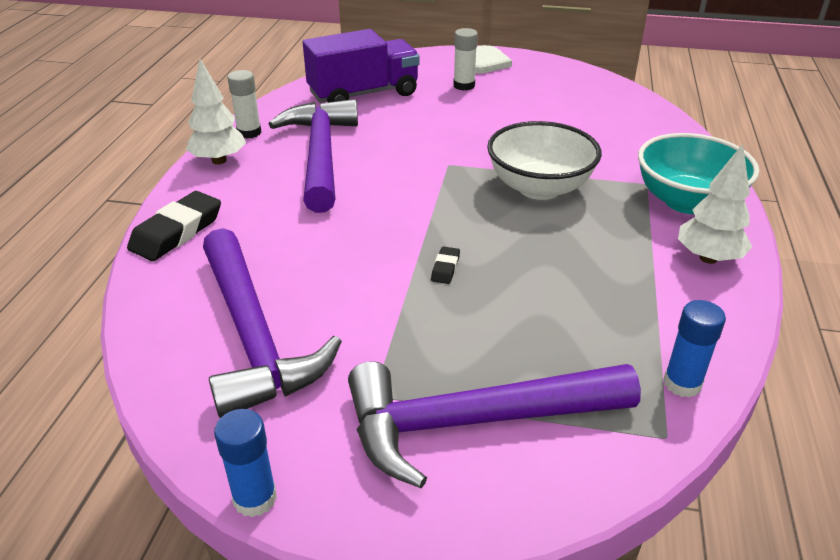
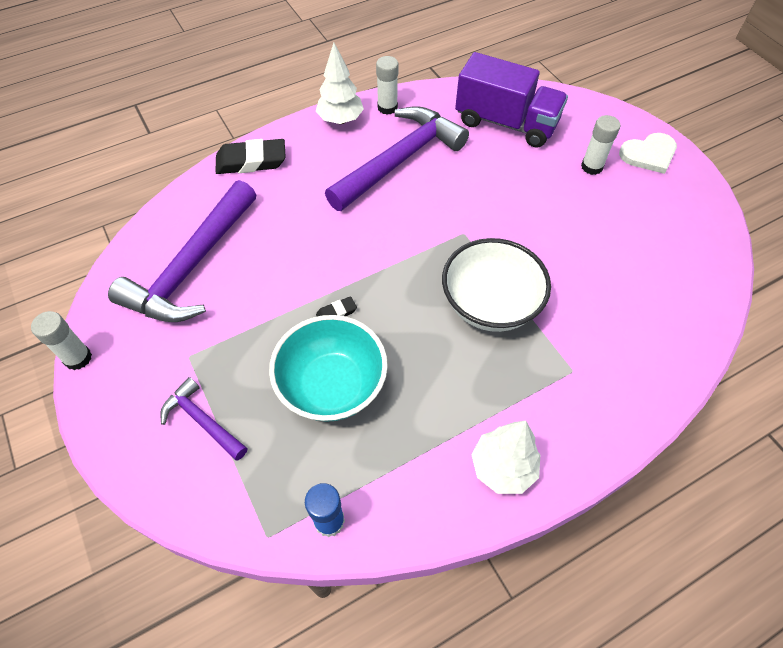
camera: 50 degrees right, 20 degrees up
blue glue stick [214,409,277,517] -> white glue stick [31,311,92,370]
purple hammer [348,361,641,488] -> purple hammer [160,377,247,461], size x0.50
turquoise bowl [638,133,759,214] -> turquoise bowl moved to [269,315,388,422]

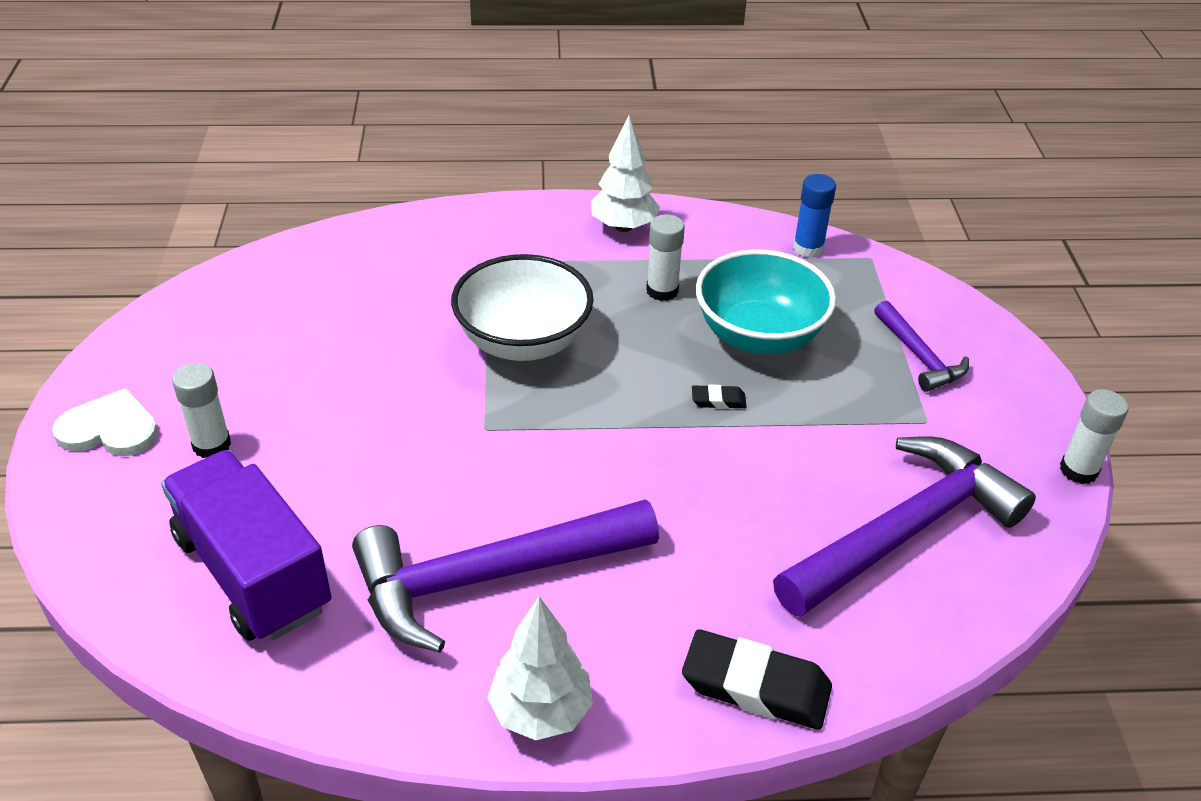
camera: 155 degrees left, 15 degrees down
white glue stick [376,56,398,115] -> white glue stick moved to [646,214,685,301]

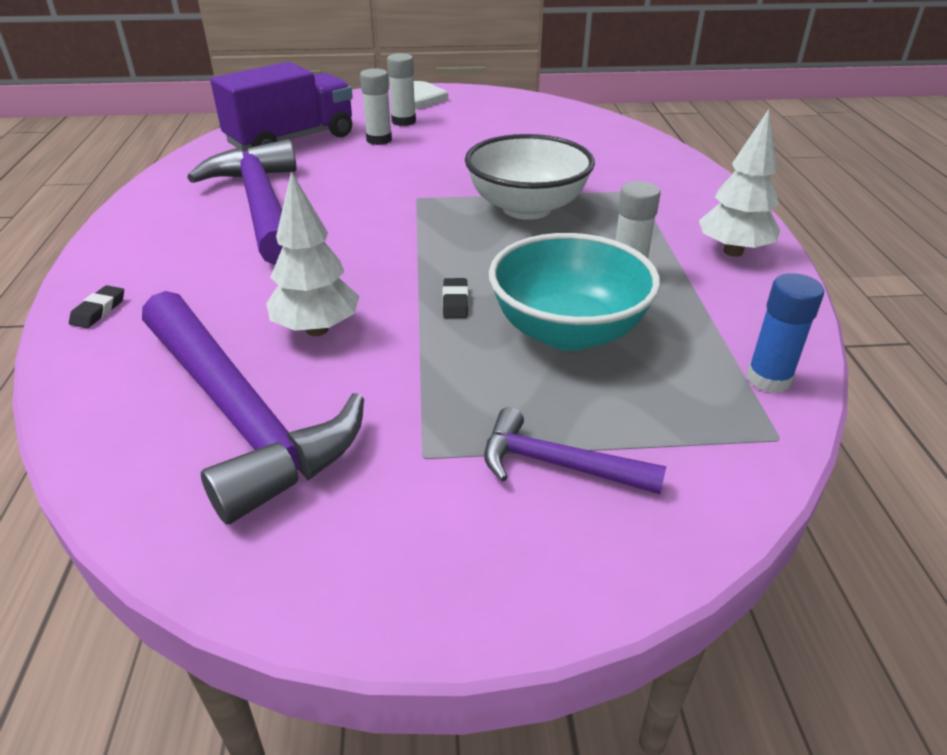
camera: 90 degrees right, 5 degrees down
white tree [487,596,593,740] -> white tree moved to [266,171,359,336]
black eraser [682,629,832,730] -> black eraser [69,285,124,328], size x0.47
purple hammer [874,301,969,392] -> purple hammer turned 45 degrees clockwise [484,407,666,494]
white glue stick [1060,389,1128,484] -> white glue stick moved to [360,68,392,145]

